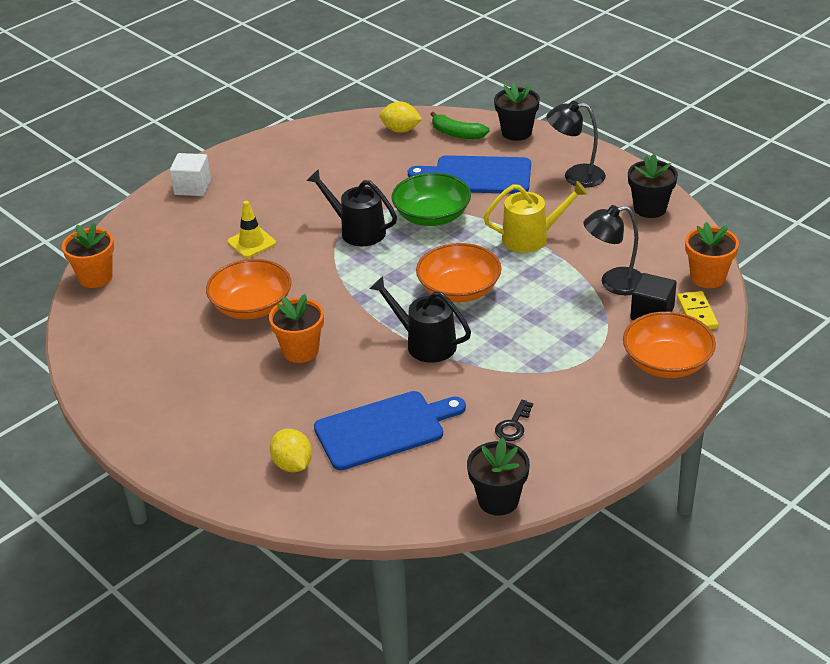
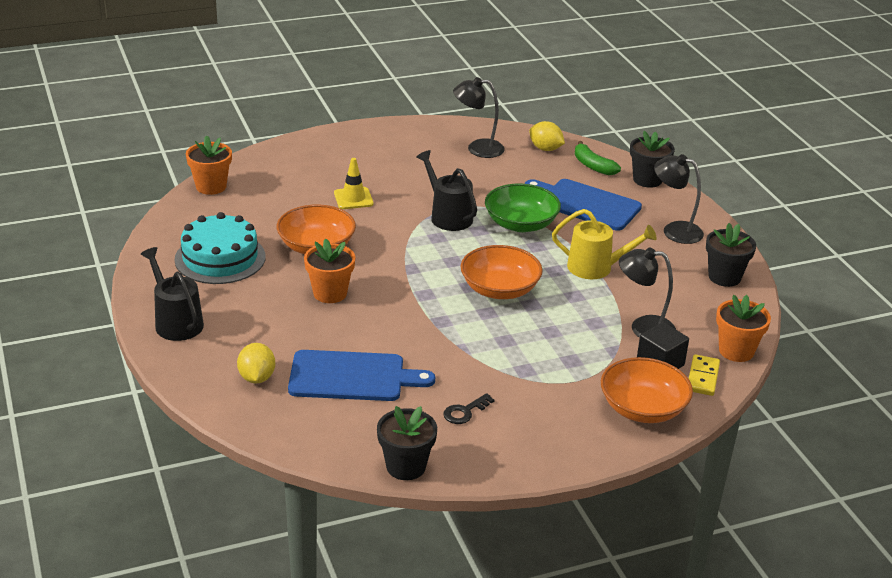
camera: 20 degrees right, 5 degrees down
white cube [170,153,211,196] -> none
black watering can [369,276,471,363] -> black watering can moved to [141,247,204,341]
none -> turquoise cake [174,212,266,284]
none -> black lamp [453,77,505,158]

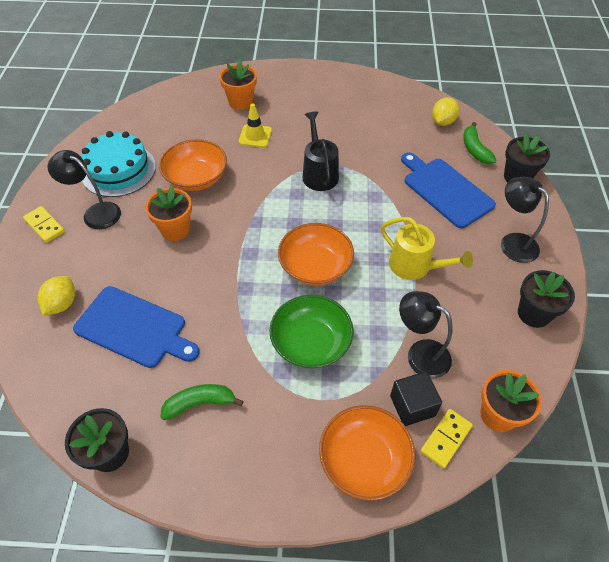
camera: 25 degrees right, 20 degrees up
black watering can [141,247,204,341] -> yellow domino [23,206,65,243]
orange flower pot [186,135,232,195] -> orange flower pot moved to [219,60,257,110]
black key [443,393,494,424] -> green banana [161,384,244,420]
black lamp [453,77,505,158] -> black lamp moved to [48,150,121,229]
green bowl [485,183,561,232] -> green bowl moved to [269,295,354,368]
yellow lemon [529,121,565,151] -> yellow lemon turned 60 degrees clockwise [432,97,459,126]

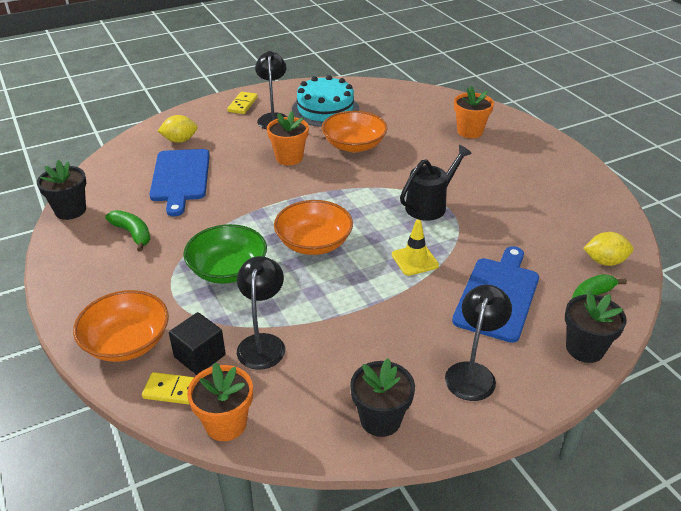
camera: 60 degrees right, 15 degrees down
yellow traffic cone [238,103,272,148] -> yellow traffic cone moved to [392,220,439,276]
yellow watering can [381,217,473,280] -> none

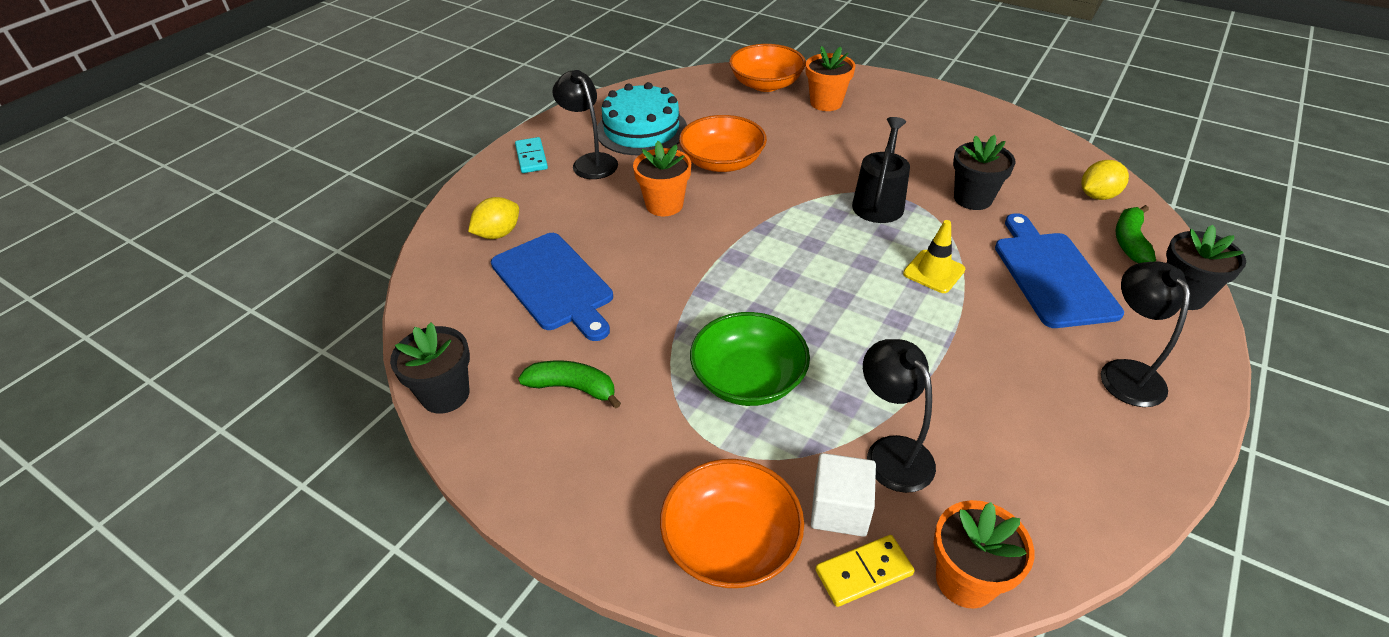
camera: 30 degrees left, 5 degrees up
black cube [169,312,226,375] -> white cube [811,453,876,537]
yellow domino [227,92,258,114] -> turquoise domino [515,137,548,173]
orange bowl [274,200,353,255] -> orange bowl moved to [729,44,806,92]
black flower pot [350,358,415,437] -> black flower pot moved to [953,135,1016,210]

